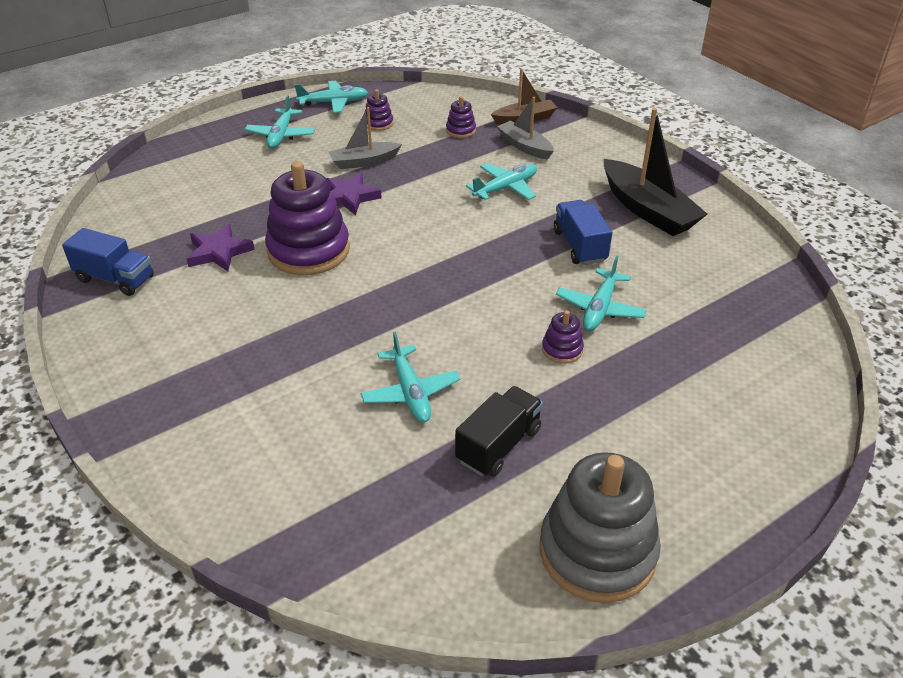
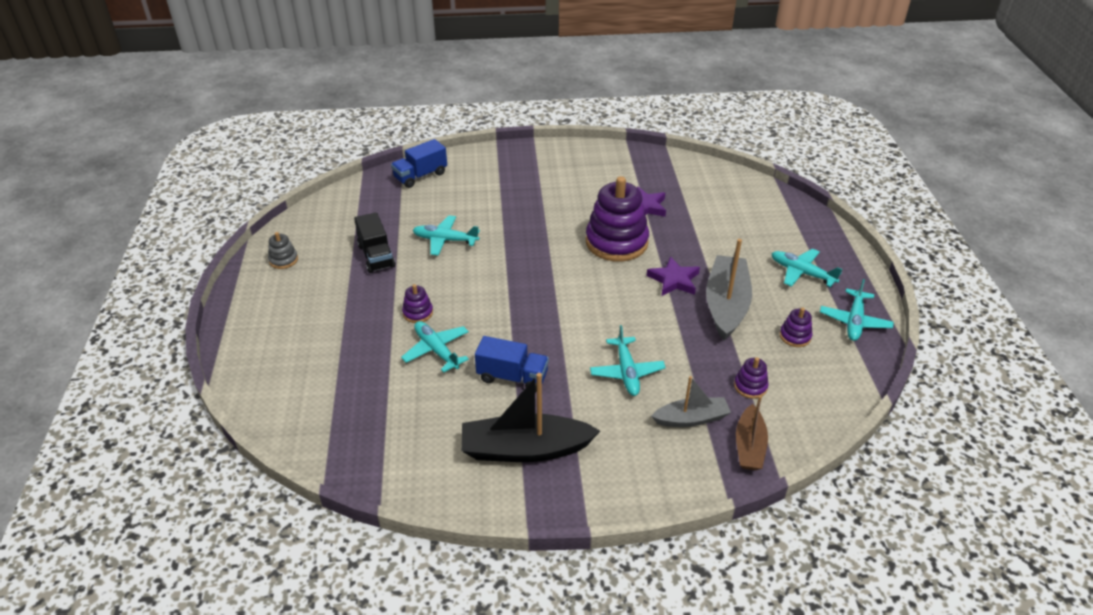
camera: 120 degrees right, 0 degrees up
blue truck [62,228,154,296] -> blue truck moved to [391,139,447,188]
grey boat [329,107,402,169] -> grey boat [706,239,752,340], size x1.67
grey stacking toy [540,452,661,603] -> grey stacking toy [268,232,298,269], size x0.44

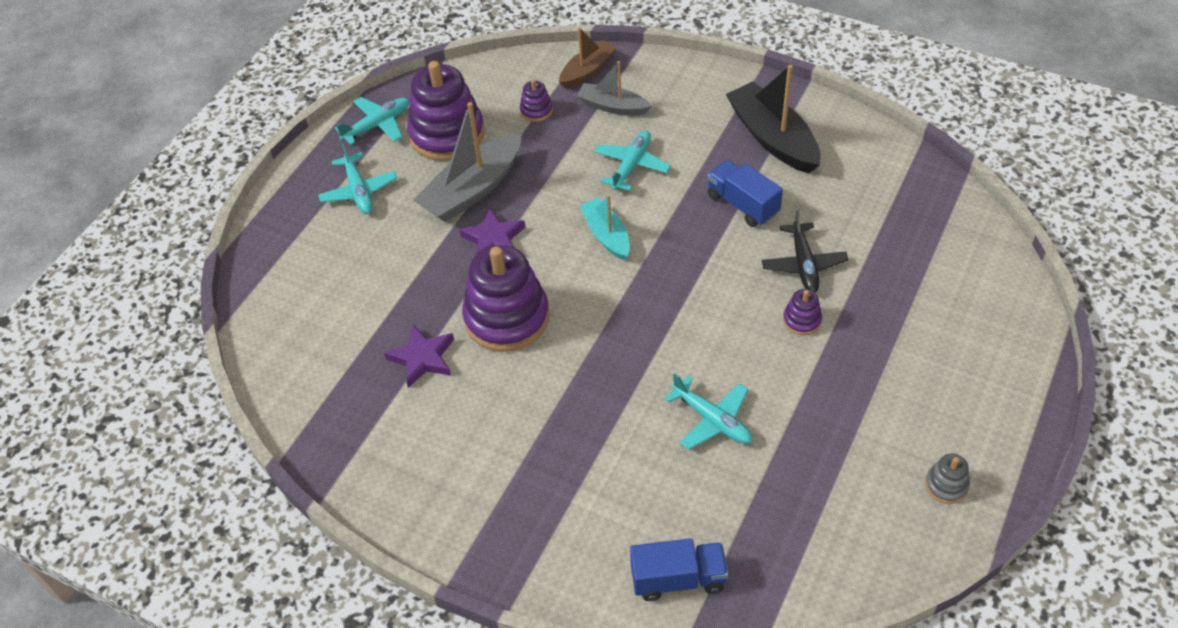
camera: 145 degrees left, 10 degrees up
black truck [354,212,395,273] -> none
turquoise plane [401,321,469,373] -> black plane [762,210,849,293]
black boat [462,373,600,462] -> black boat turned 150 degrees counterclockwise [726,65,821,173]
purple stacking toy [780,308,812,347] -> purple stacking toy [407,61,484,161], size x2.27
none -> turquoise boat [580,195,630,260]

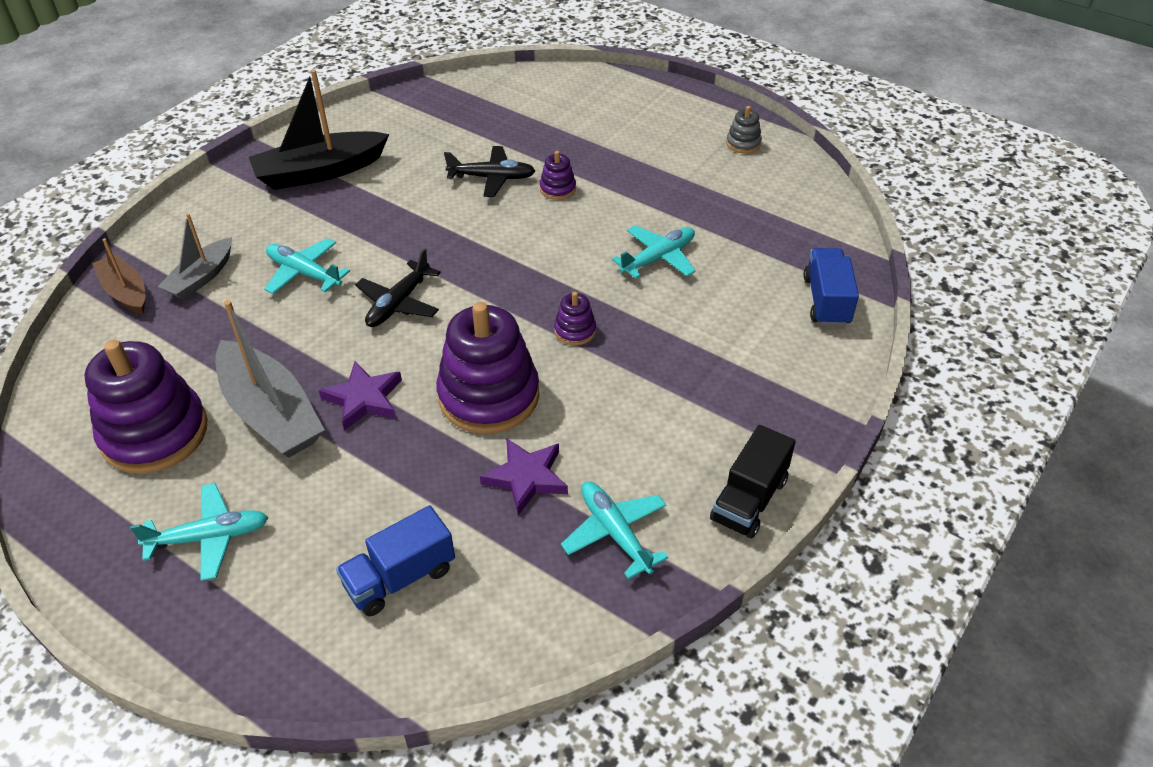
camera: 85 degrees left, 5 degrees down
turquoise plane [335,97,409,145] -> turquoise plane moved to [561,481,668,579]
purple stacking toy [520,79,553,122] -> purple stacking toy moved to [554,292,596,345]
turquoise boat [580,195,630,260] -> black plane [355,248,441,327]
blue truck [707,160,783,227] -> blue truck moved to [336,505,455,616]
none -> black truck [710,425,796,539]

